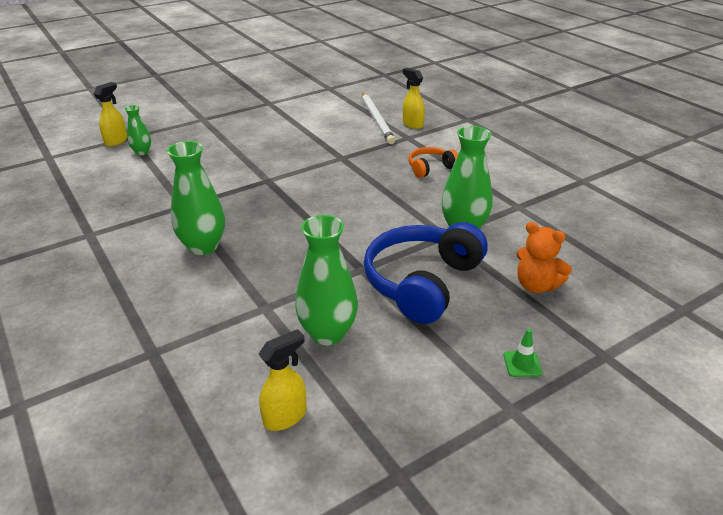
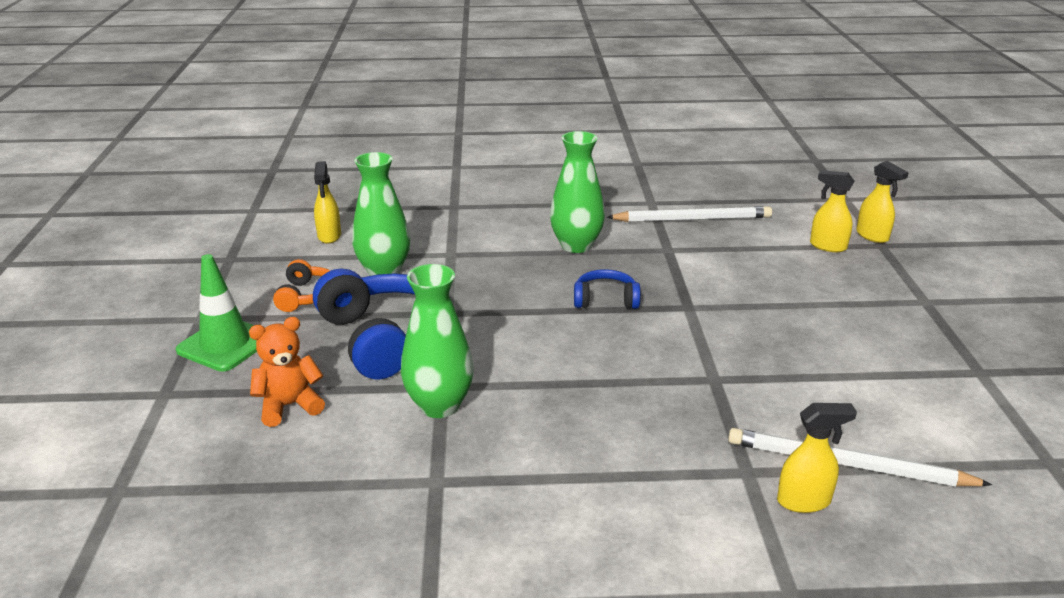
camera: 120 degrees right, 5 degrees down
green vase [125,105,151,155] -> yellow spray bottle [810,170,855,252]
orange headphones [408,147,458,178] -> orange headphones moved to [273,259,330,312]
green traffic cone [504,329,542,377] -> green traffic cone [176,254,257,372], size x2.17
none -> blue headphones [574,269,641,309]
none -> white pencil [606,206,772,222]

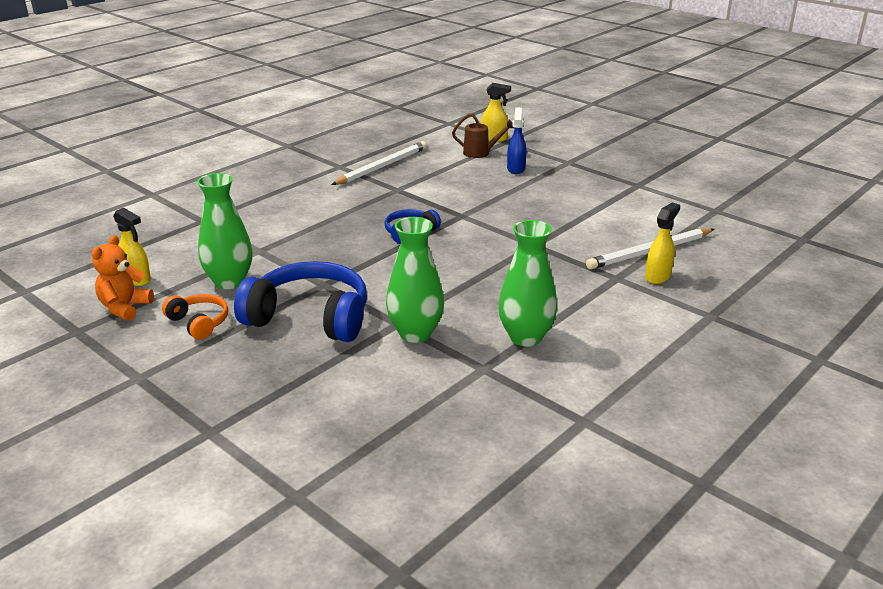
camera: 45 degrees left, 0 degrees up
green traffic cone [176,254,257,372] -> none
orange teddy bear [249,317,325,427] -> orange teddy bear moved to [92,235,154,321]
green vase [550,131,605,253] -> green vase moved to [498,220,557,347]
yellow spray bottle [810,170,855,252] -> brown watering can [452,113,515,158]
none -> blue spray bottle [507,107,526,174]

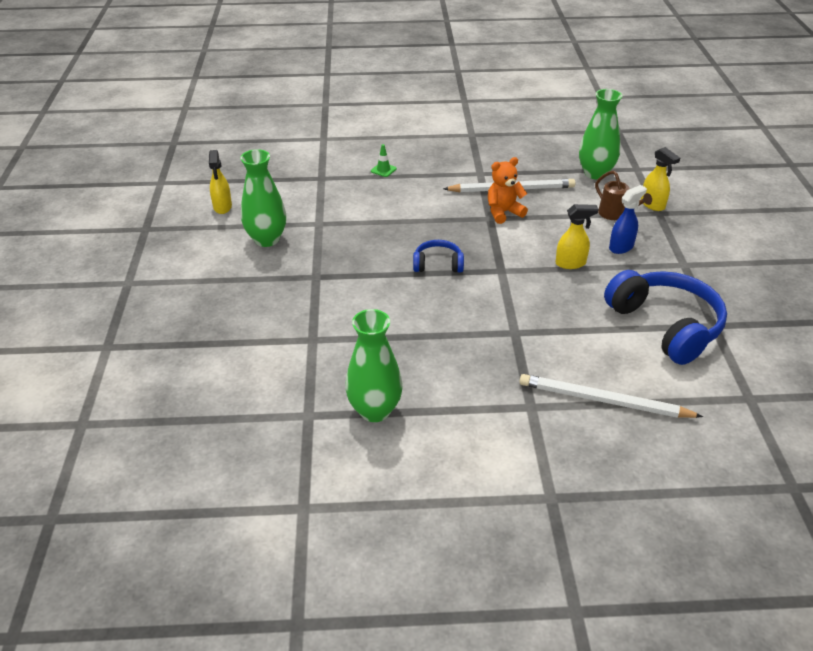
camera: 45 degrees right, 10 degrees up
orange teddy bear [92,235,154,321] -> orange teddy bear moved to [488,157,528,224]
orange headphones [162,294,228,340] -> none
blue headphones [234,261,367,342] -> blue headphones moved to [604,270,727,365]
green vase [386,217,444,343] -> green vase moved to [579,89,622,179]
yellow spray bottle [645,202,680,284] -> yellow spray bottle moved to [556,204,598,269]
none -> green traffic cone [371,144,397,177]

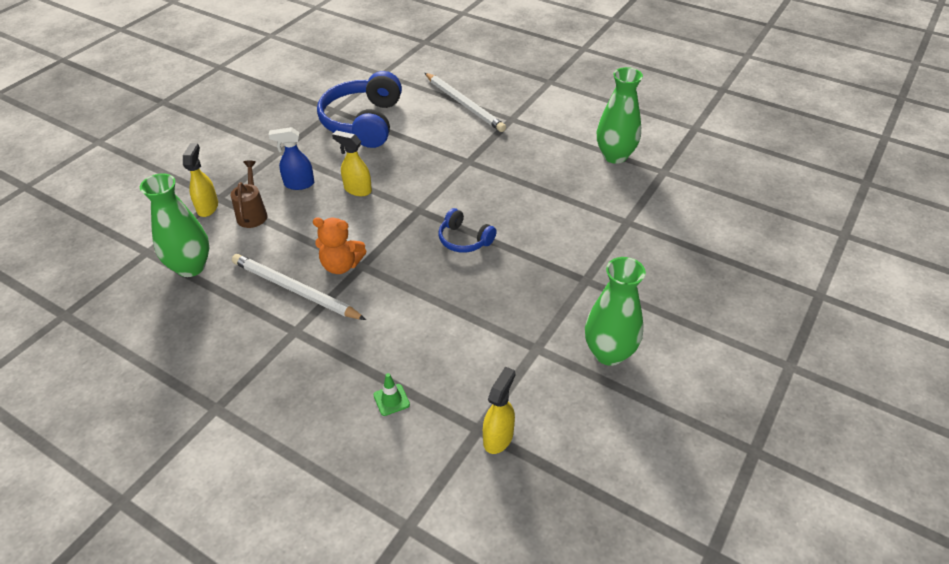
camera: 145 degrees left, 5 degrees up
yellow spray bottle [209,150,232,214] -> yellow spray bottle moved to [483,367,515,454]

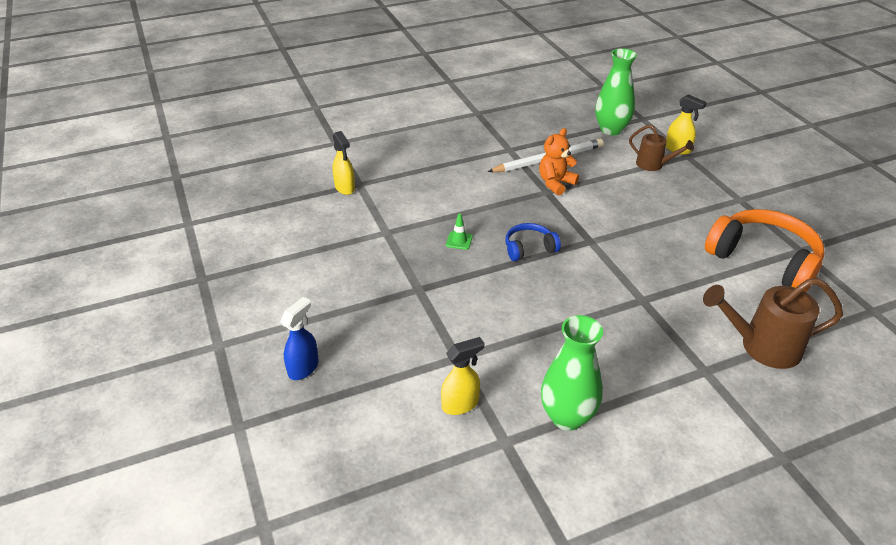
camera: 125 degrees right, 5 degrees down
blue spray bottle [269,127,314,190] -> blue spray bottle moved to [280,297,319,380]
blue headphones [317,71,402,148] -> orange headphones [705,209,825,292]
yellow spray bottle [332,130,372,196] -> yellow spray bottle moved to [441,337,484,415]
green traffic cone [373,373,410,416] -> green traffic cone moved to [446,214,473,250]
white pencil [425,73,506,132] -> brown watering can [703,278,843,369]
green vase [585,257,646,366] -> none

